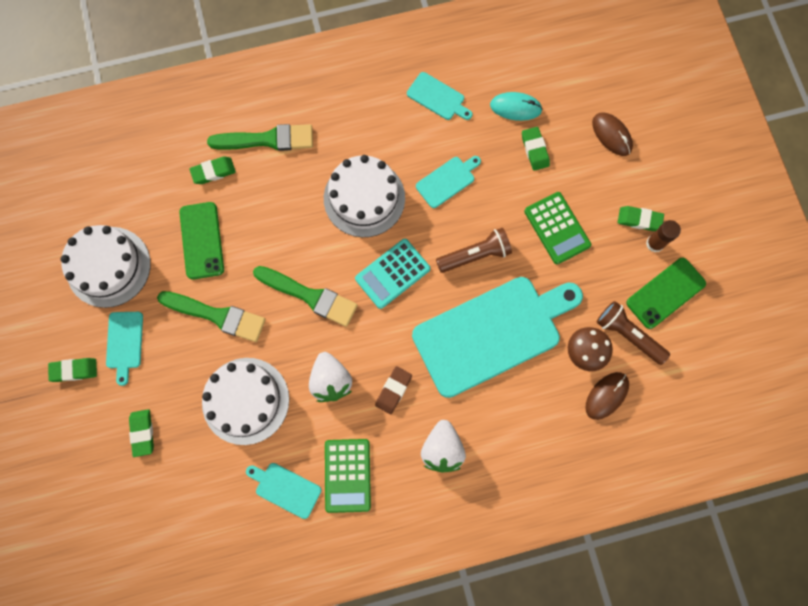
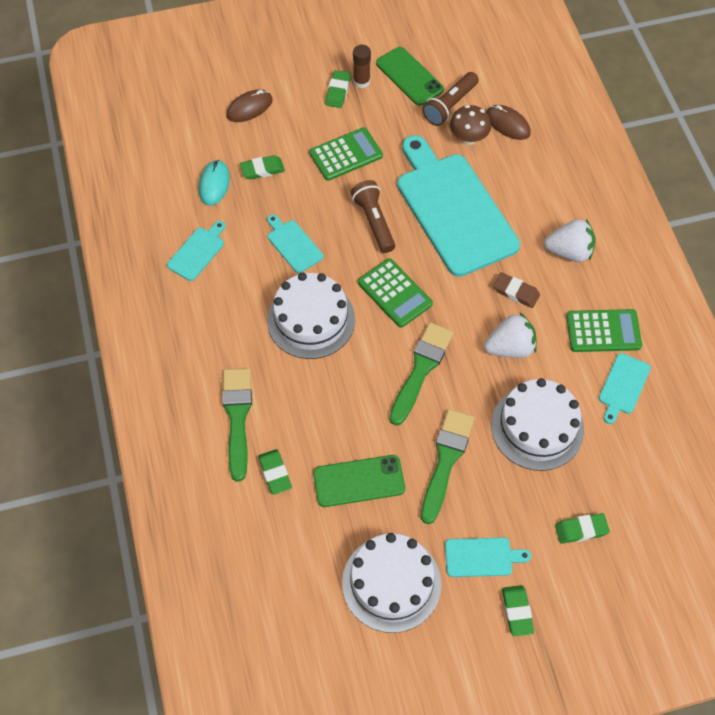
camera: 90 degrees left, 15 degrees down
turquoise calculator [355,239,430,309] -> green calculator [358,258,433,328]

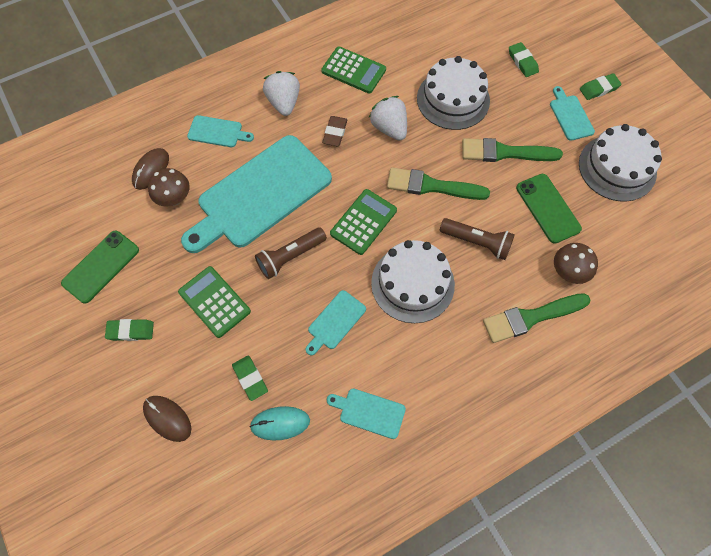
camera: 105 degrees left, 5 degrees up
green eraser [258,449,292,495] -> brown mushroom [554,243,598,284]
brown glue stick [353,45,371,88] -> none
brown flashlight [422,72,479,126] -> brown flashlight moved to [440,218,515,260]
green calculator [566,309,642,352] -> green calculator turned 135 degrees clockwise [321,47,386,94]
turquoise cutting board [599,353,651,424] -> turquoise cutting board moved to [187,115,254,147]

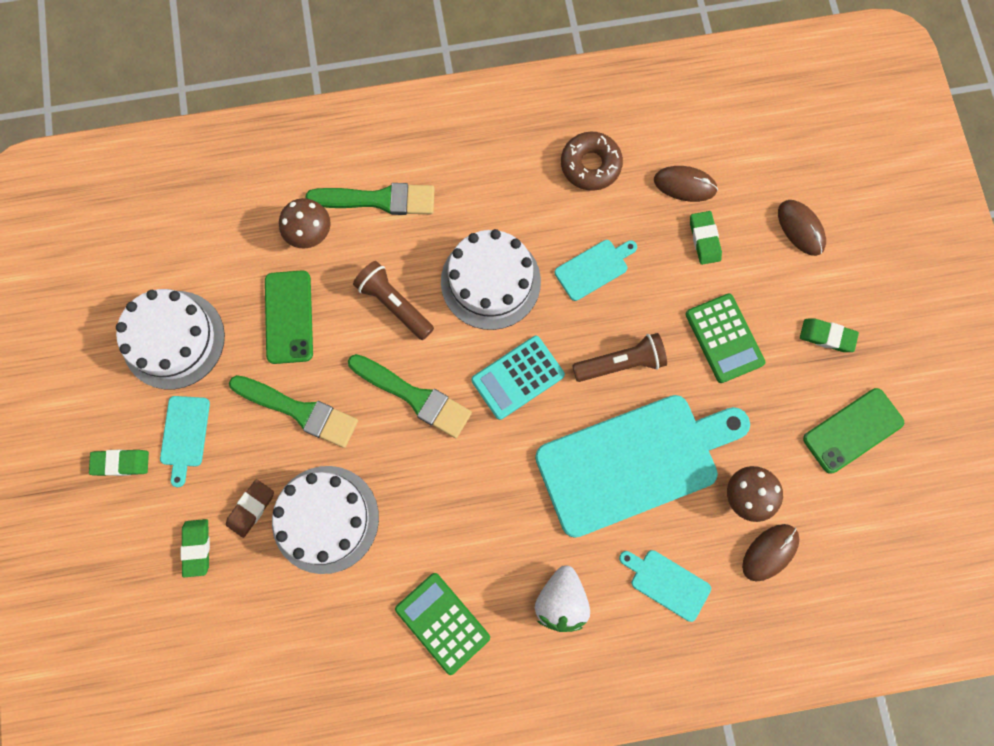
camera: 160 degrees left, 10 degrees up
turquoise mouse [250,406,310,441] -> brown mouse [654,166,718,202]
brown eraser [322,116,348,146] -> brown eraser moved to [226,479,274,538]
turquoise cutting board [327,389,406,439] -> brown donut [561,132,623,191]
green calculator [330,189,397,255] -> turquoise calculator [471,336,565,420]
white strawberry [369,96,407,141] -> none

